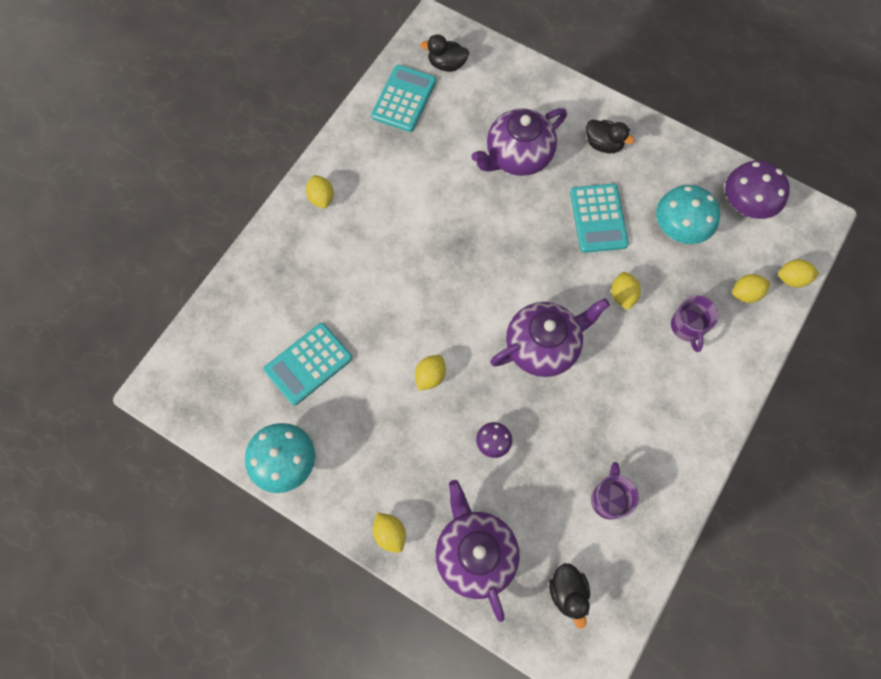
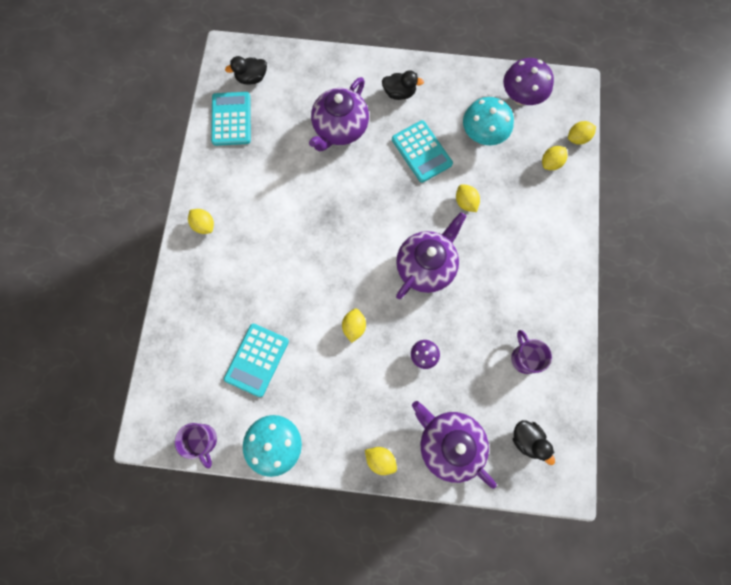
camera: 25 degrees left, 5 degrees up
purple mug [671,295,718,352] -> purple mug moved to [175,423,217,469]

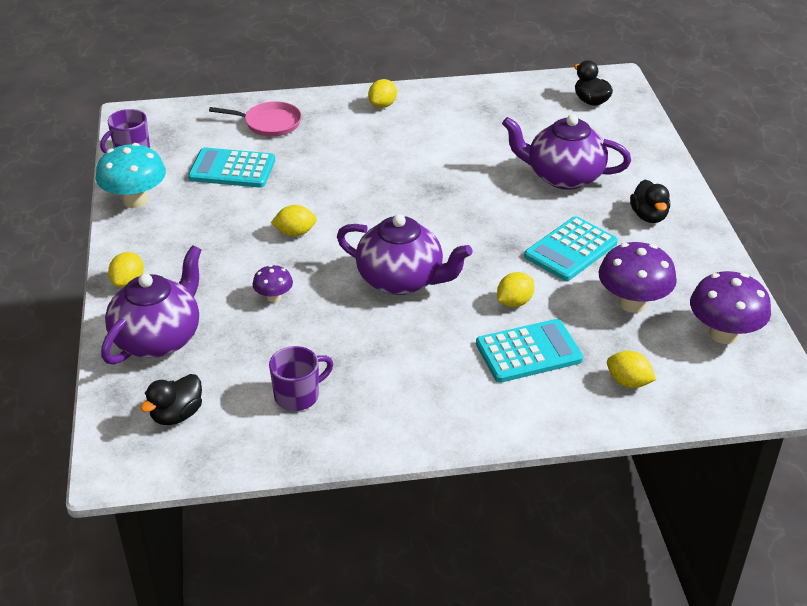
camera: 75 degrees right, 35 degrees down
turquoise calculator [211,92,251,146] -> turquoise calculator moved to [476,319,583,383]
turquoise mushroom [463,97,514,145] -> purple mushroom [599,242,677,313]
yellow lemon [568,121,596,145] -> none
none -> pink pan [209,101,301,137]

